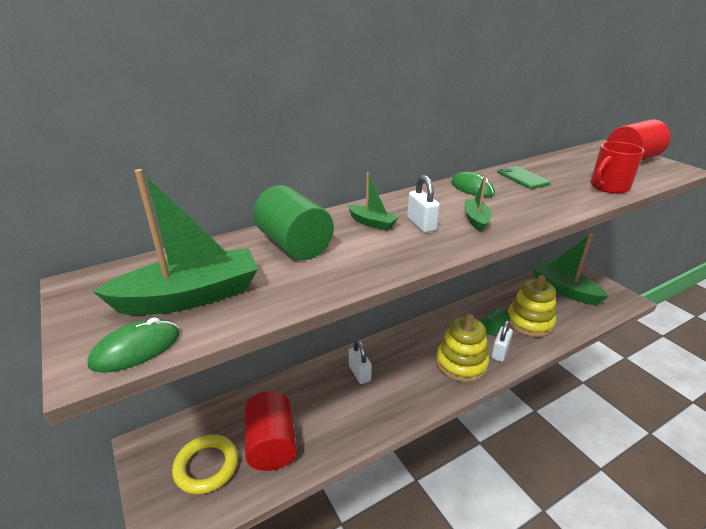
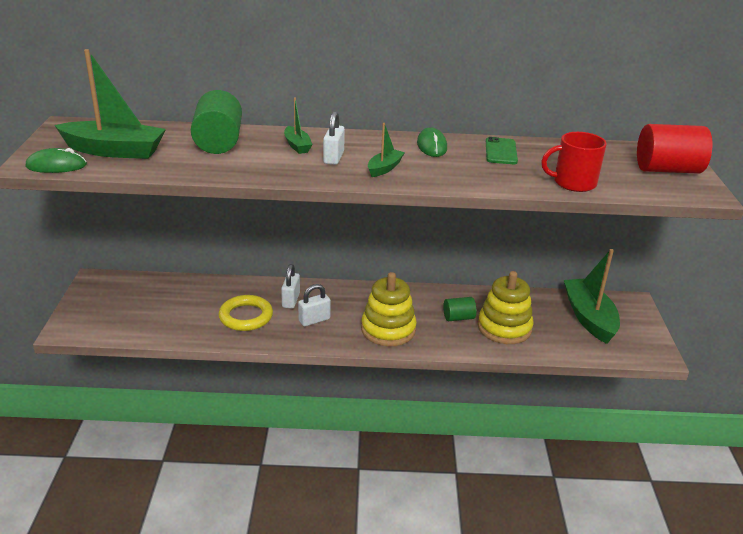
camera: 30 degrees right, 0 degrees up
yellow ring [172,434,238,494] -> yellow ring moved to [219,295,273,331]
red cylinder [244,391,297,471] -> none
white padlock [491,320,513,362] -> white padlock moved to [298,284,331,326]

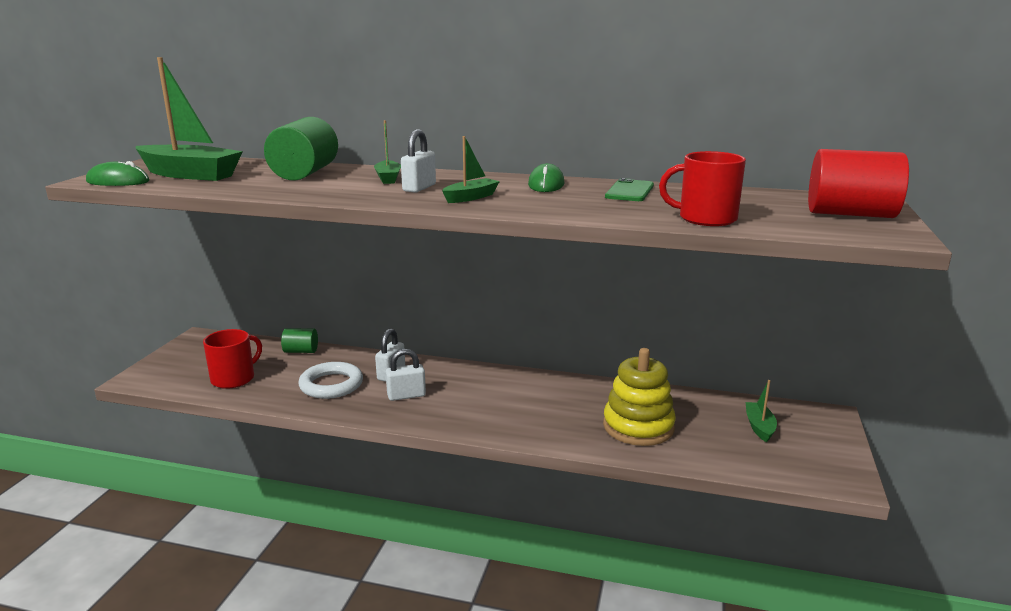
camera: 15 degrees right, 10 degrees down
yellow ring [219,295,273,331] -> white ring [298,362,363,399]
yellow stacking toy [361,272,417,346] -> none
green cylinder [443,297,476,321] -> green cylinder moved to [281,328,318,353]
green boat [564,249,620,344] -> green boat [746,380,777,442], size x0.49
none -> red mug [203,329,262,389]

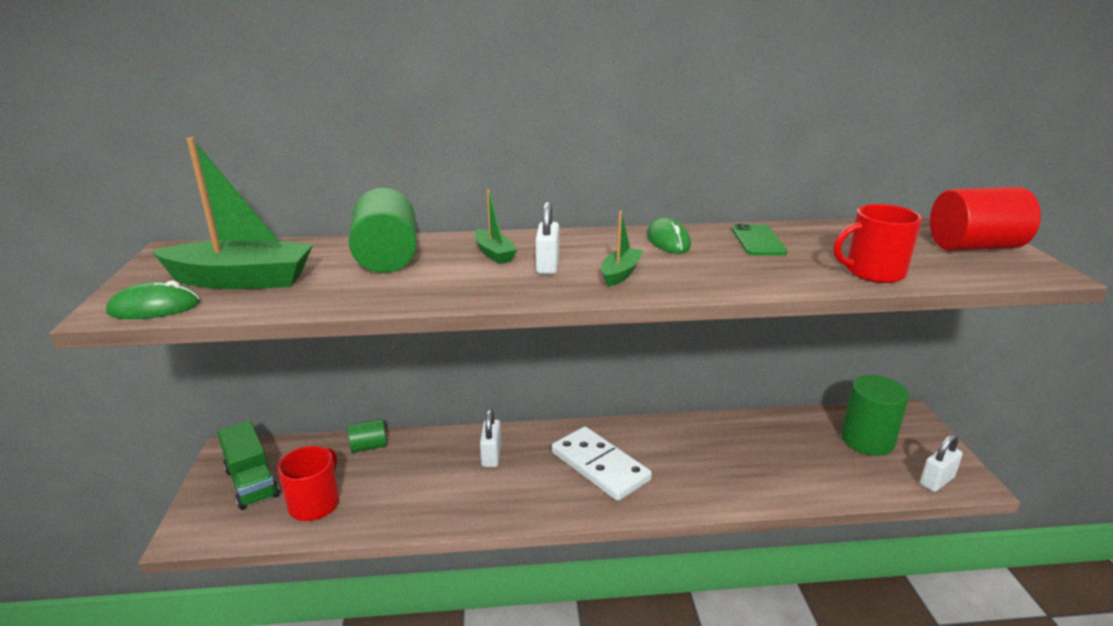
camera: 20 degrees left, 5 degrees up
white ring [298,362,363,399] -> none
white padlock [386,349,426,401] -> white padlock moved to [920,434,963,492]
yellow stacking toy [603,348,676,446] -> none
green boat [746,380,777,442] -> green cylinder [841,375,909,456]
none -> green truck [217,421,280,510]
none -> white domino [552,426,652,501]

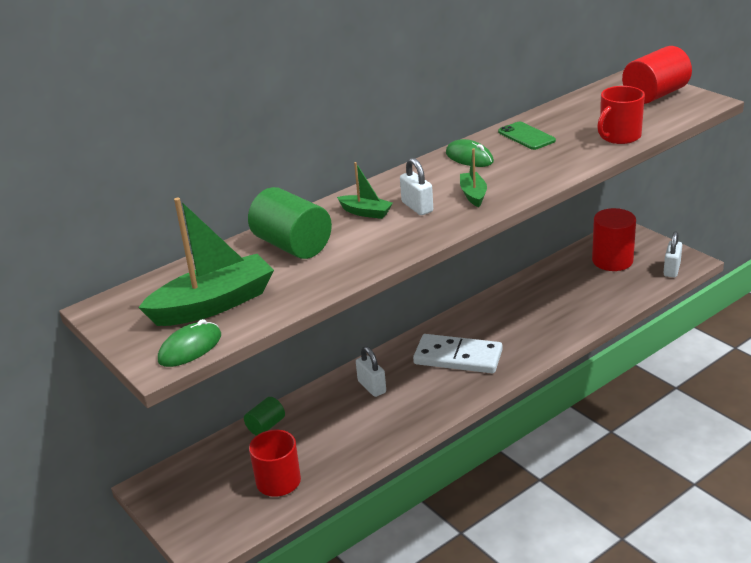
camera: 30 degrees left, 5 degrees up
green truck [217,421,280,510] -> none
green cylinder [841,375,909,456] -> red cylinder [592,208,636,271]

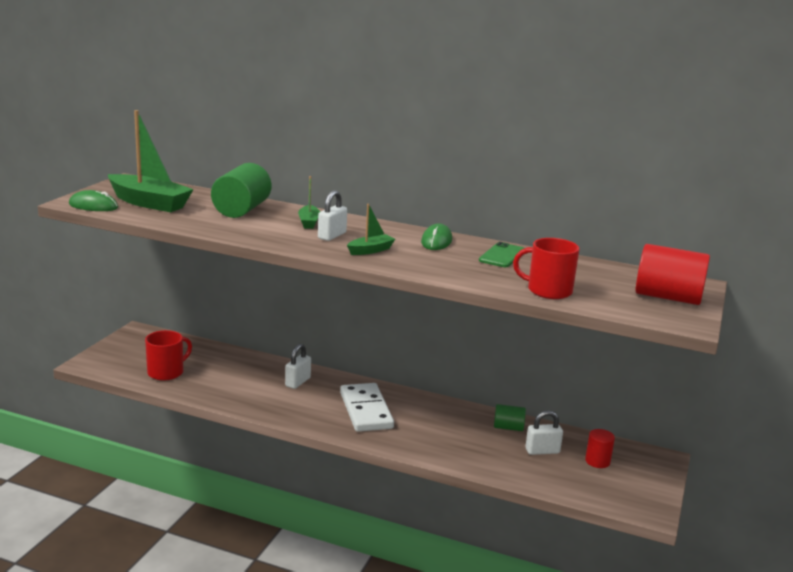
camera: 55 degrees right, 10 degrees down
green cylinder [244,397,285,436] -> green cylinder moved to [494,404,526,431]
red cylinder [592,208,636,271] -> red cylinder [585,429,615,468], size x0.55
white padlock [664,231,682,277] -> white padlock moved to [525,410,563,455]

